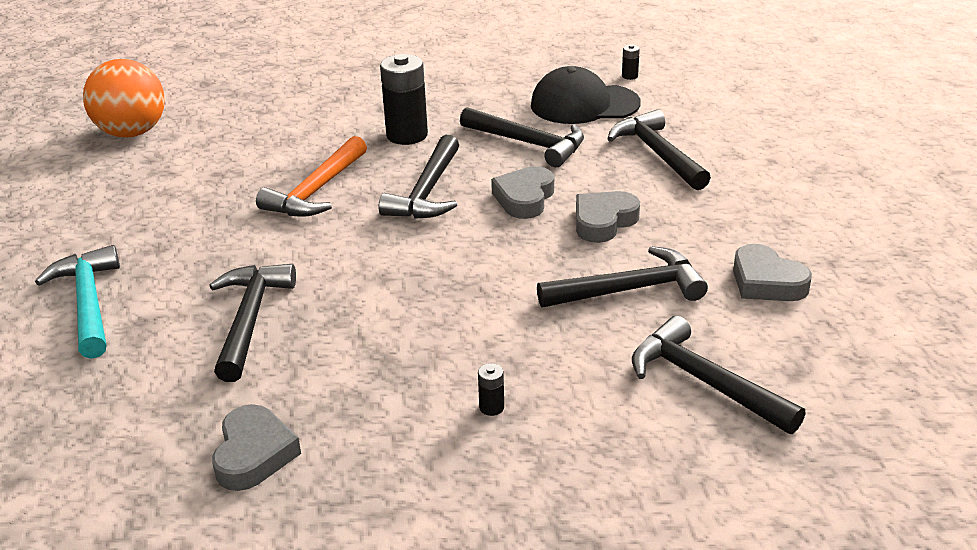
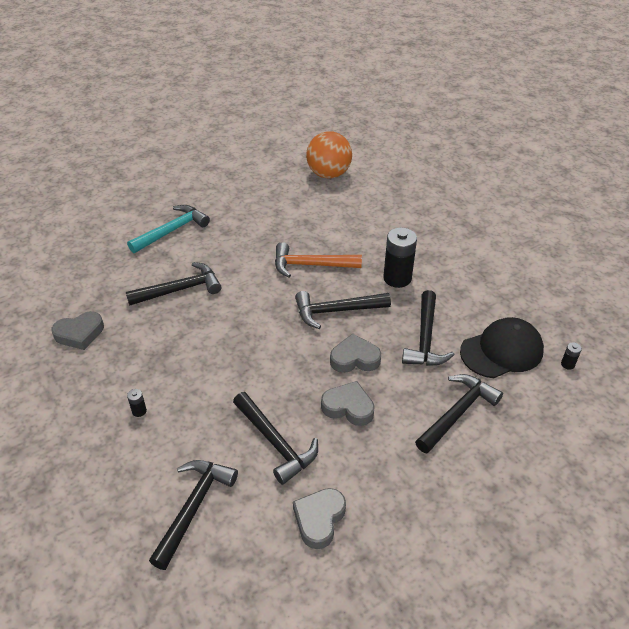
camera: 65 degrees right, 10 degrees up
black cap [531,66,641,124] -> black cap turned 90 degrees clockwise [460,317,544,378]

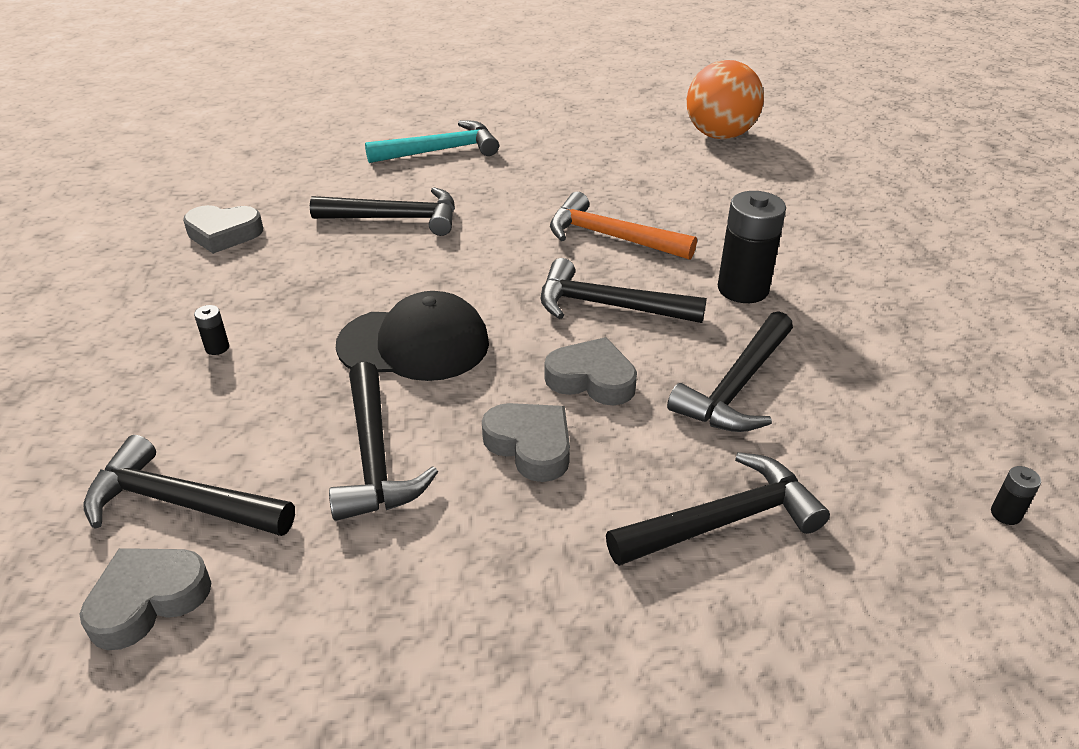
camera: 25 degrees right, 5 degrees down
black hammer [149,460,238,570] -> black hammer turned 120 degrees counterclockwise [83,435,295,536]
grey heart [293,488,346,549] -> grey heart moved to [80,548,211,650]
black cap [460,317,544,378] -> black cap moved to [336,291,489,381]

